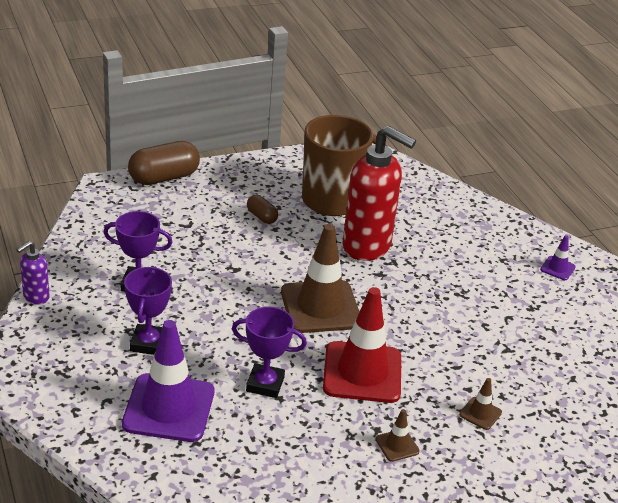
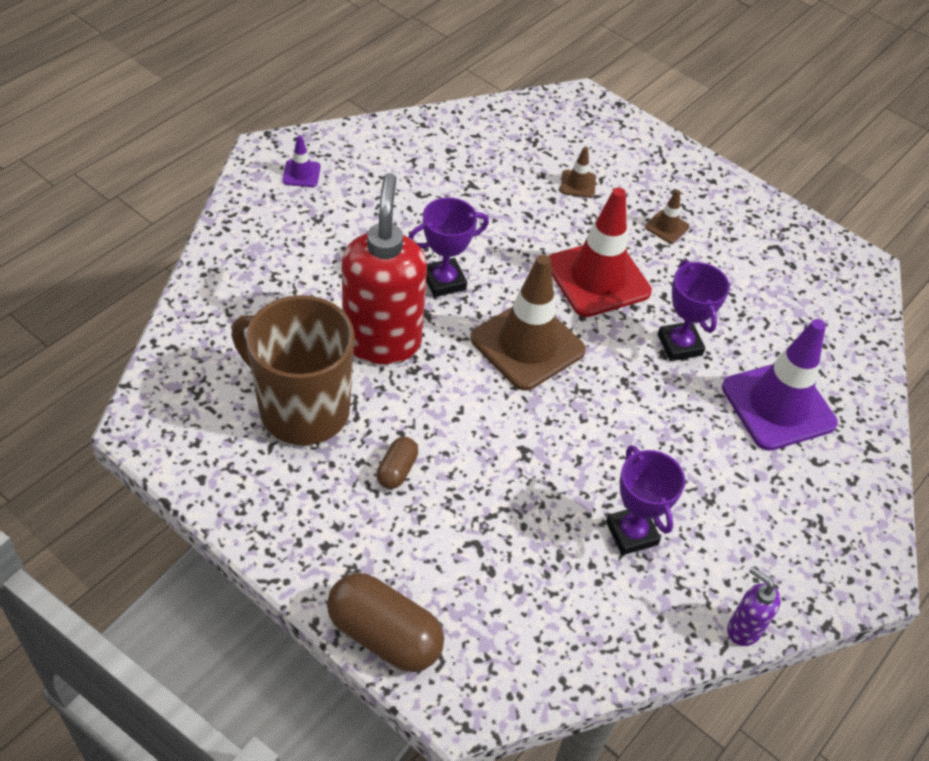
camera: 120 degrees left, 15 degrees up
purple soap dispenser [16,241,50,304] -> purple soap dispenser turned 150 degrees counterclockwise [727,567,781,646]
purple trophy [124,267,172,355] -> purple trophy moved to [409,197,489,297]

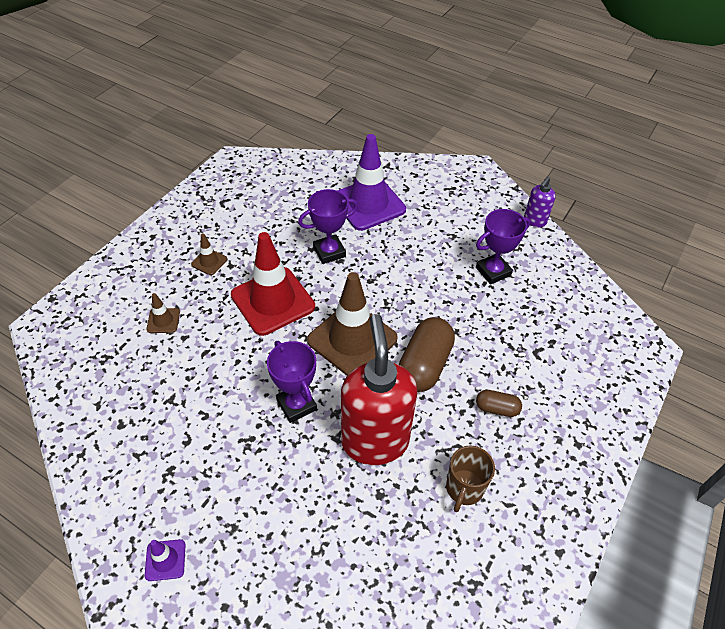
camera: 95 degrees left, 0 degrees up
brown mug [231,295,355,445] -> brown mug [446,446,495,512], size x0.50
brown capsule [327,573,444,672] -> brown capsule moved to [399,317,455,392]
red soap dispenser [342,173,427,364] -> red soap dispenser turned 90 degrees clockwise [341,314,417,465]

